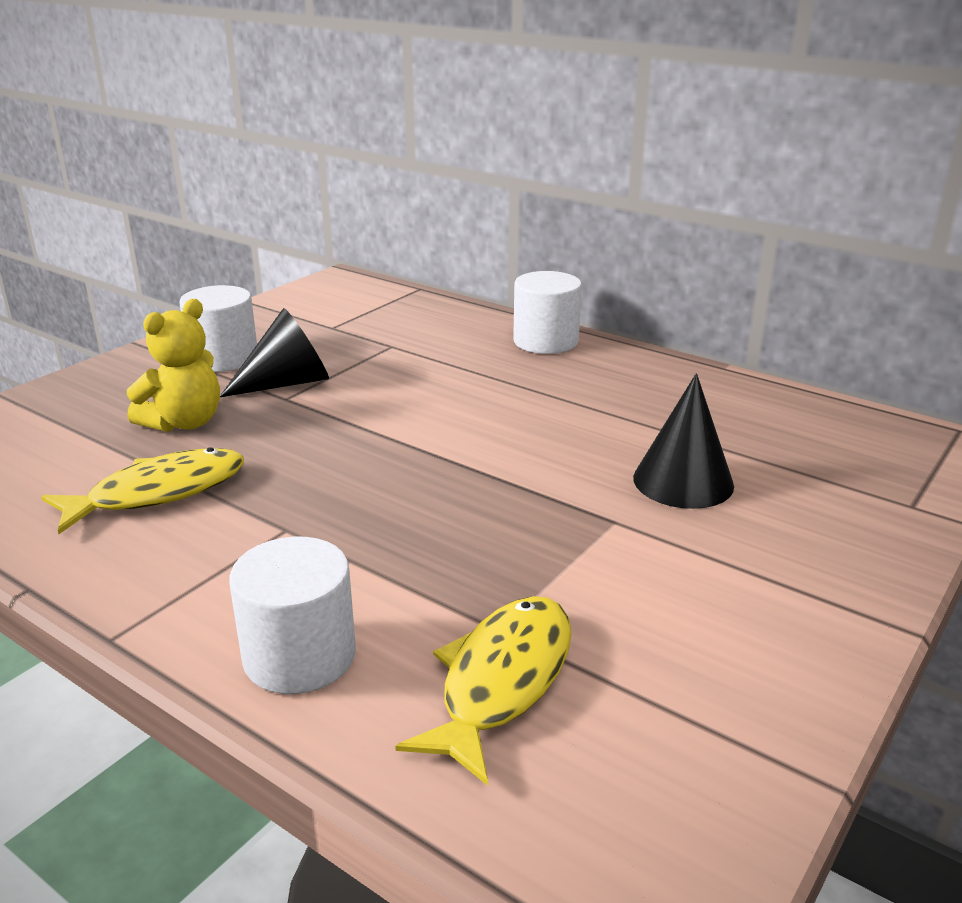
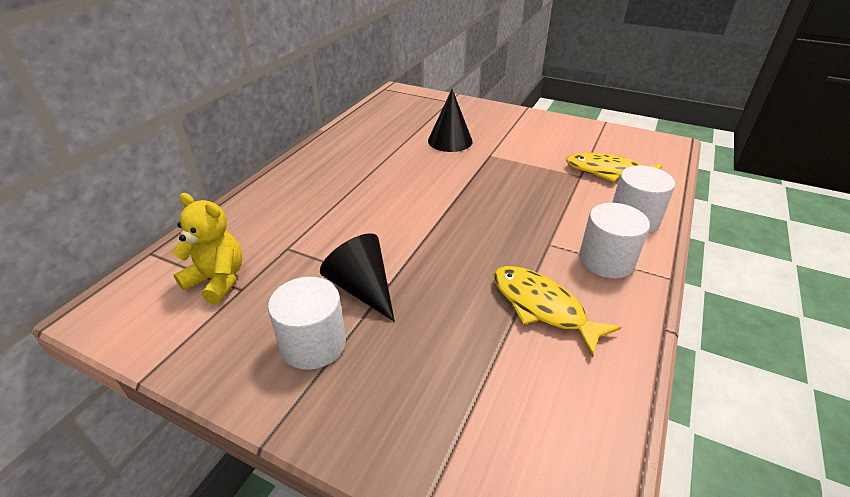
camera: 100 degrees left, 10 degrees up
yellow teddy bear [127,299,220,432] -> yellow teddy bear moved to [172,193,242,304]
white cylinder [513,271,582,354] -> white cylinder moved to [579,203,650,278]

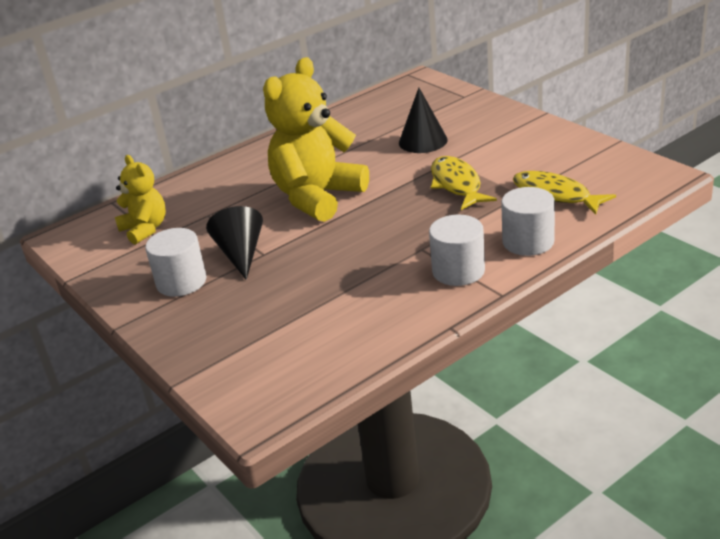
camera: 30 degrees right, 5 degrees down
yellow fish [493,266,621,358] -> yellow fish moved to [431,156,497,210]
none -> yellow teddy bear [263,57,369,222]

